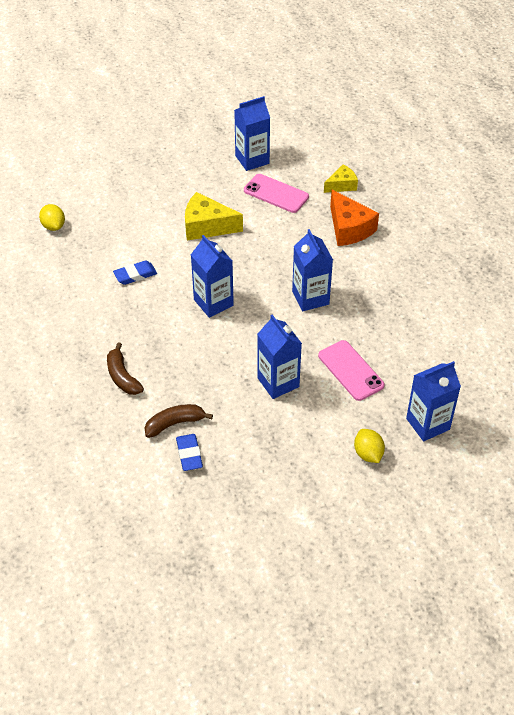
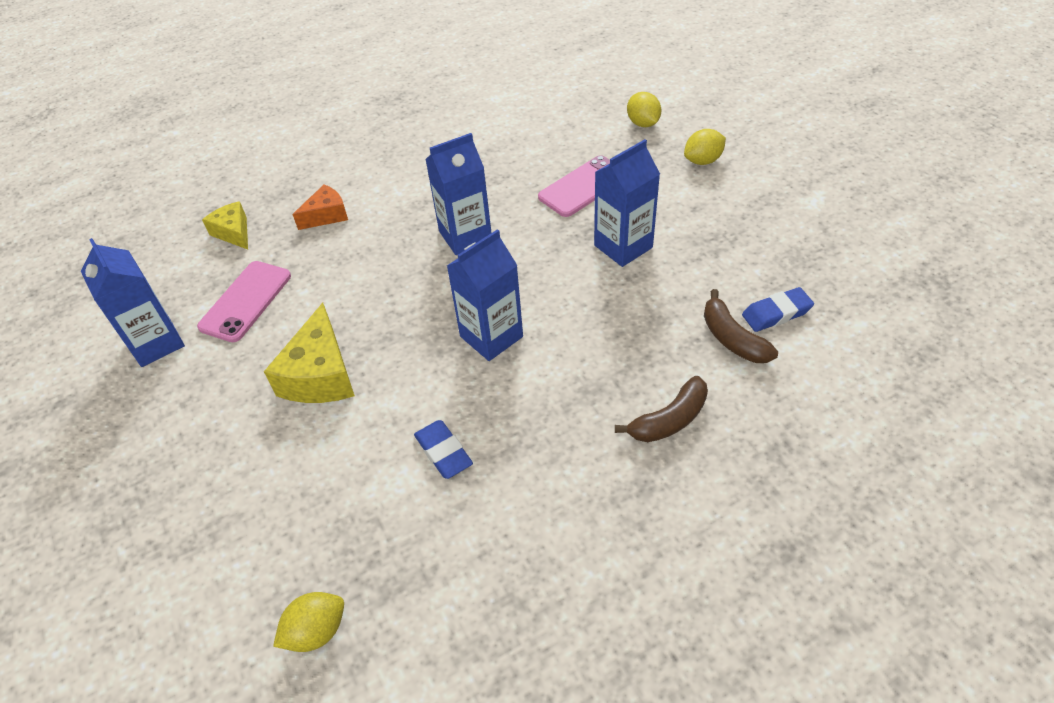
camera: 95 degrees left, 0 degrees up
orange cheese [330,190,379,246] -> orange cheese [292,184,348,230], size x0.61
blue carton [406,361,461,441] -> yellow lemon [627,92,661,127]

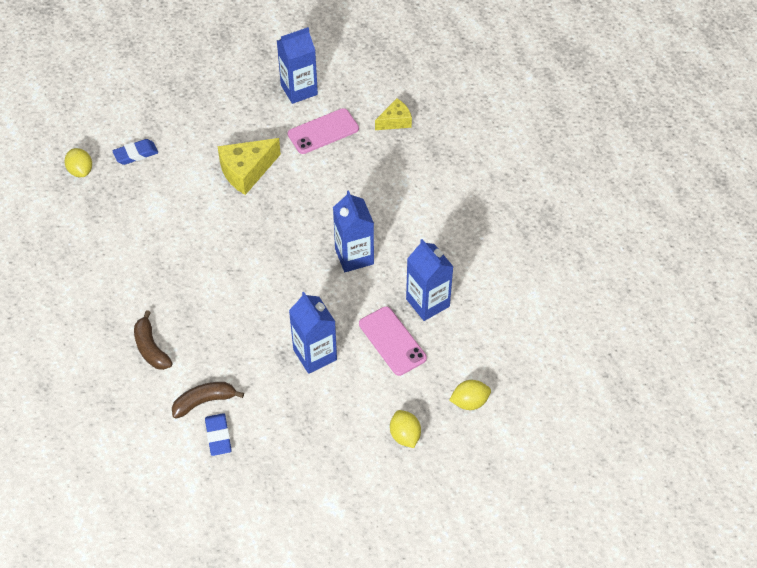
camera: 95 degrees right, 5 degrees up
pink phone [197,261,291,342] -> pink phone turned 60 degrees counterclockwise [287,108,359,154]
yellow cheese [264,303,355,403] -> yellow cheese turned 45 degrees counterclockwise [217,138,281,195]
orange cheese [292,184,348,230] -> none
blue eraser [414,420,473,479] -> blue eraser moved to [112,139,158,165]
blue carton [447,229,523,361] -> blue carton moved to [406,239,454,321]

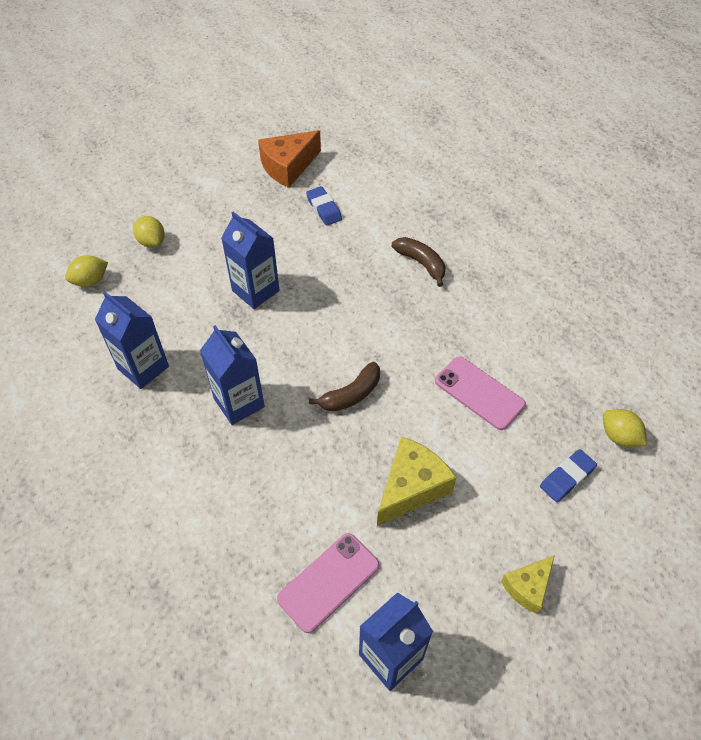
camera: 165 degrees right, 0 degrees up
brown banana [172,382,244,419] -> brown banana moved to [309,362,380,412]
pink phone [359,306,427,376] -> pink phone moved to [435,357,526,430]
yellow cheese [375,98,412,130] -> yellow cheese moved to [501,555,555,614]
none -> orange cheese [258,130,321,188]

